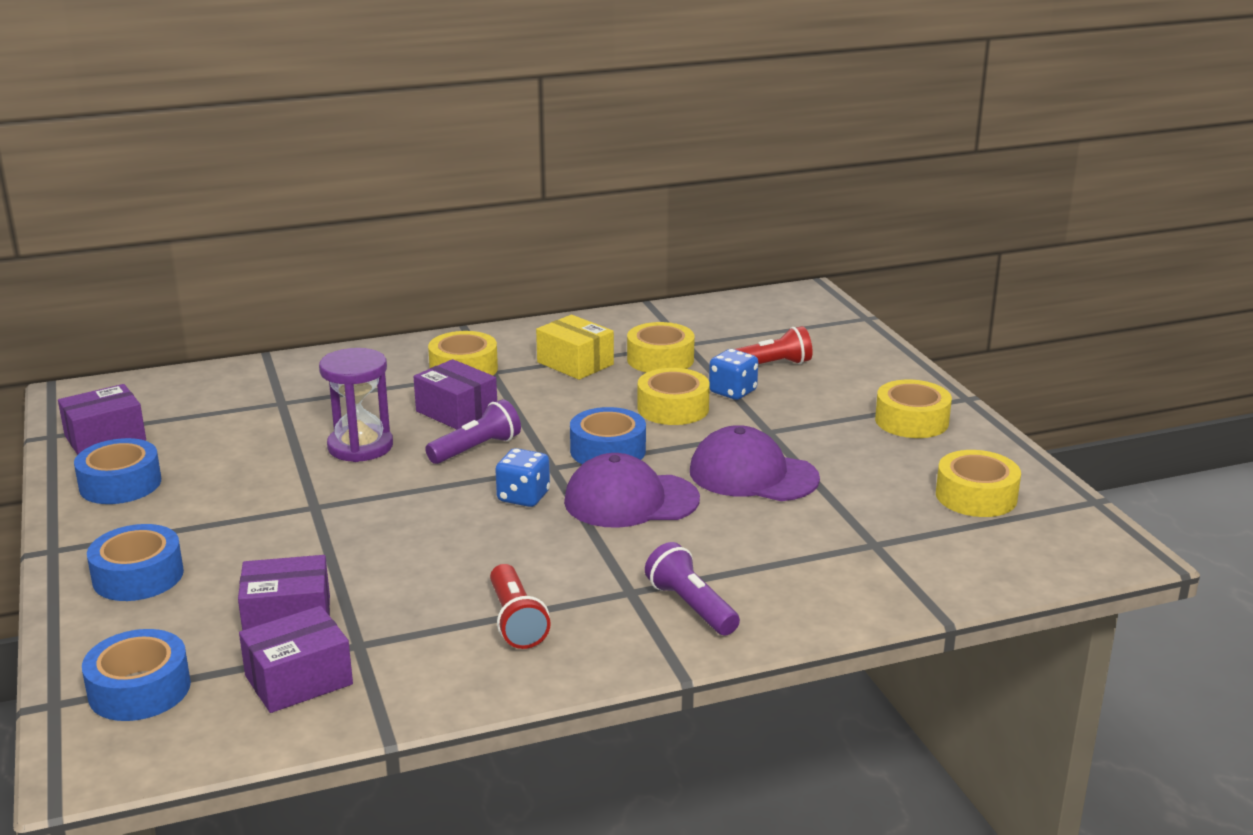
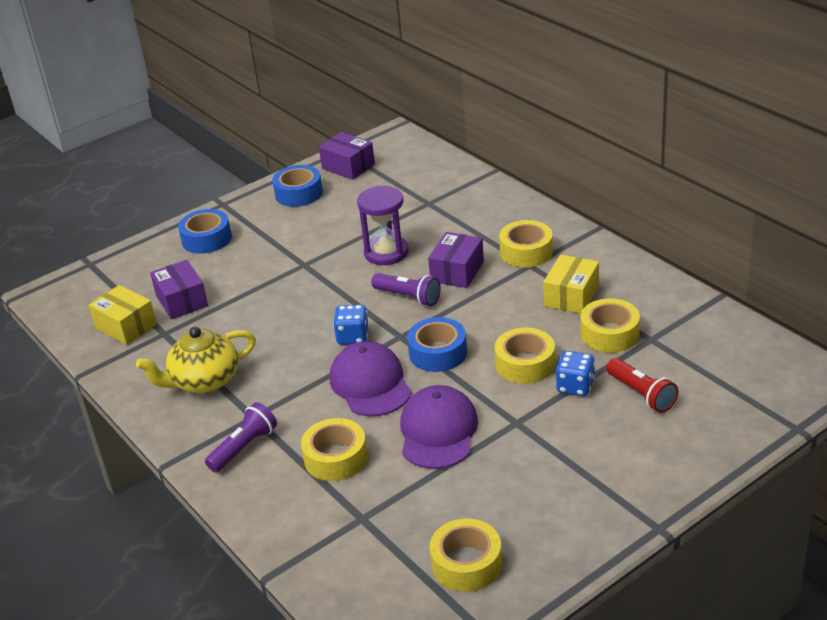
camera: 75 degrees right, 10 degrees up
blue tape [82,629,191,721] -> none
purple box [239,606,353,713] -> yellow box [88,285,157,345]
red flashlight [490,564,551,649] -> yellow teapot [136,327,256,393]
yellow tape [875,380,952,438] -> yellow tape moved to [301,418,368,481]

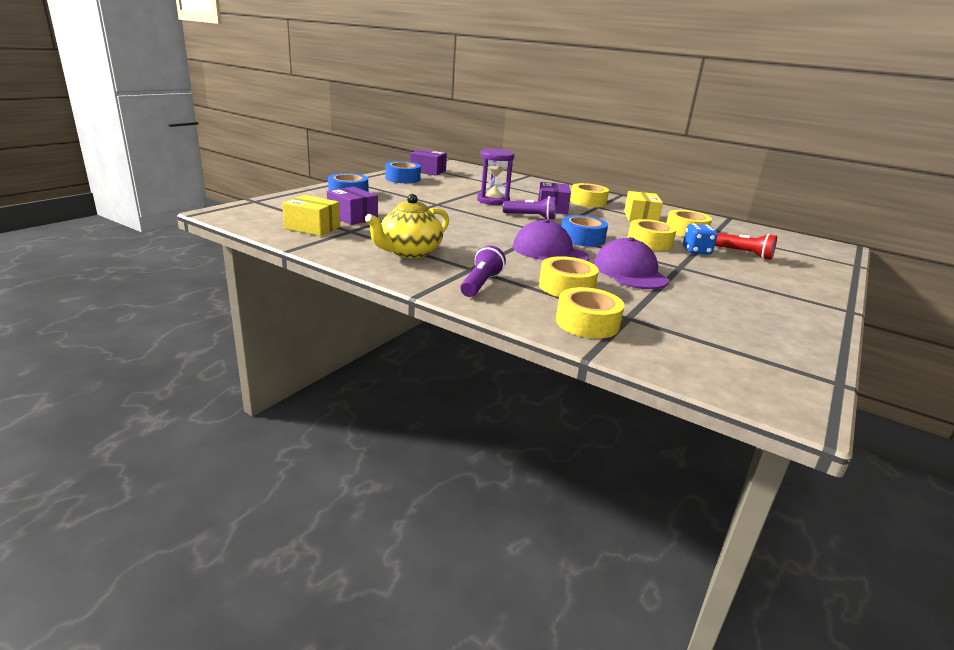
camera: 25 degrees left, 10 degrees down
blue dice [333,304,369,345] -> none
yellow tape [430,519,502,592] -> yellow tape moved to [556,287,625,339]

